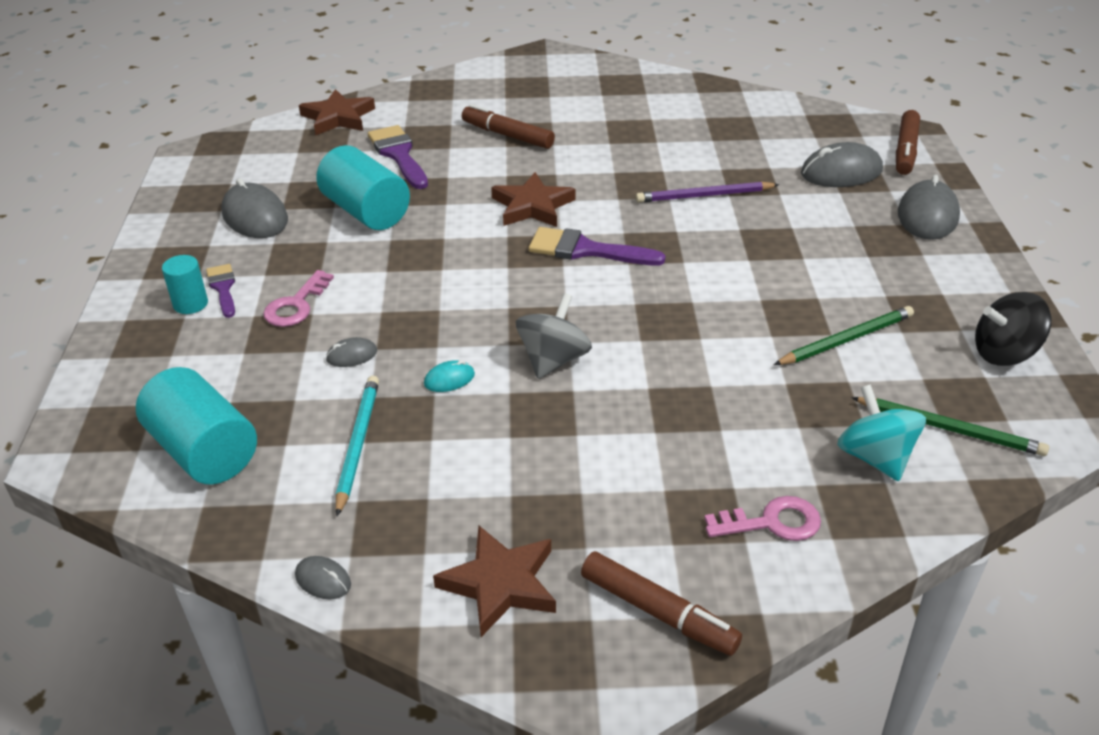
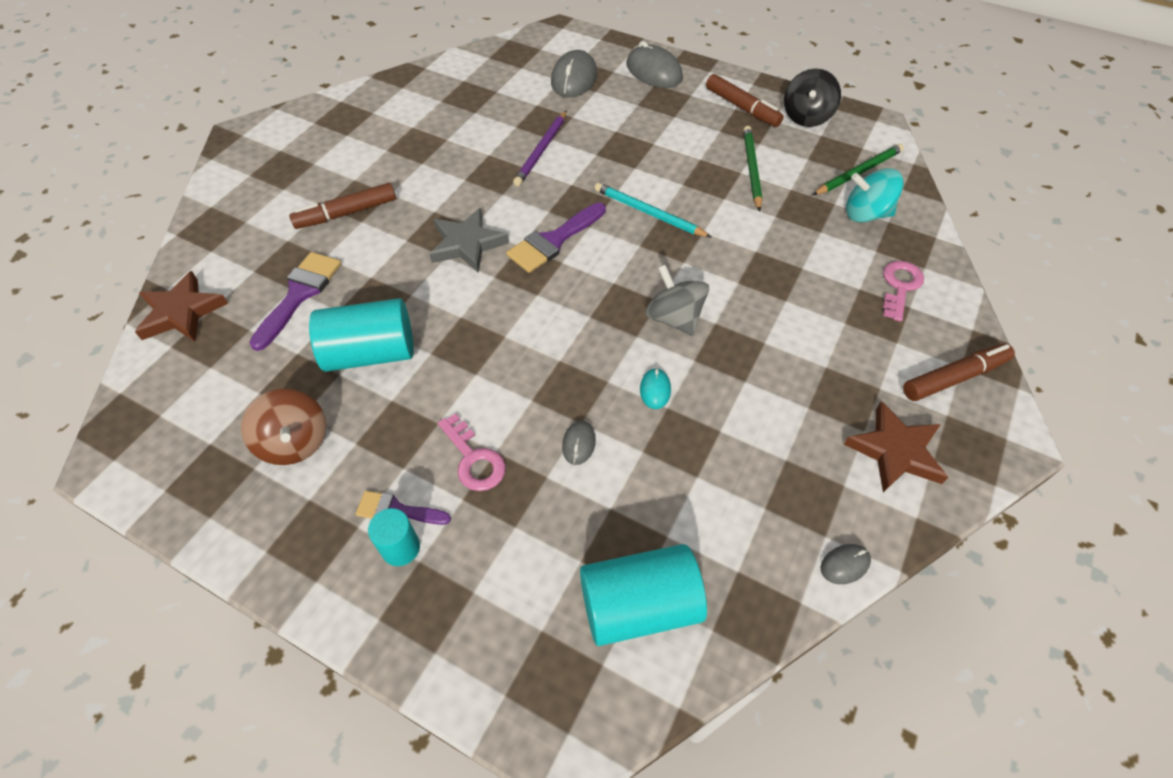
camera: 60 degrees left, 15 degrees up
grey mouse [221,178,288,238] -> brown spinning top [241,389,326,465]
turquoise pencil [336,376,379,516] -> turquoise pencil moved to [595,183,712,238]
purple brush [368,125,428,189] -> purple brush turned 105 degrees clockwise [249,252,341,351]
brown star [491,172,576,227] -> grey star [429,208,509,273]
brown marker [896,110,920,175] -> brown marker moved to [706,74,784,127]

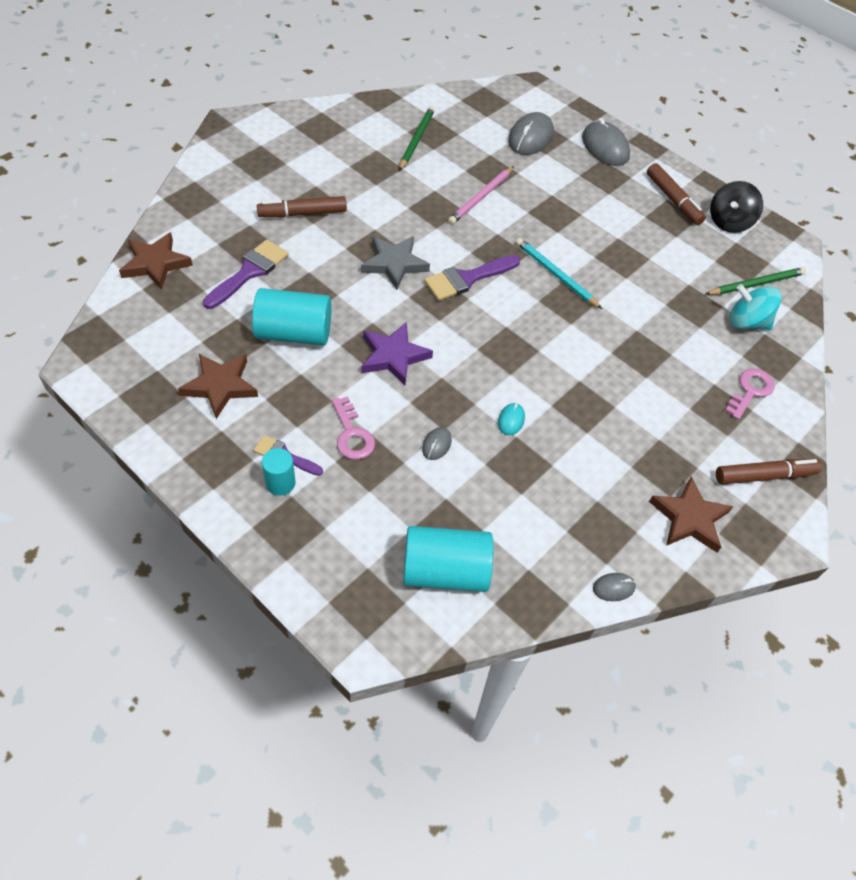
camera: 10 degrees right, 0 degrees up
brown spinning top [241,389,326,465] -> brown star [178,354,258,419]
purple pencil [513,110,567,186] -> pink pencil [448,166,514,224]
grey spinning top [645,265,709,336] -> none
green pencil [743,126,762,212] -> green pencil moved to [399,106,435,171]
none -> purple star [362,322,433,385]

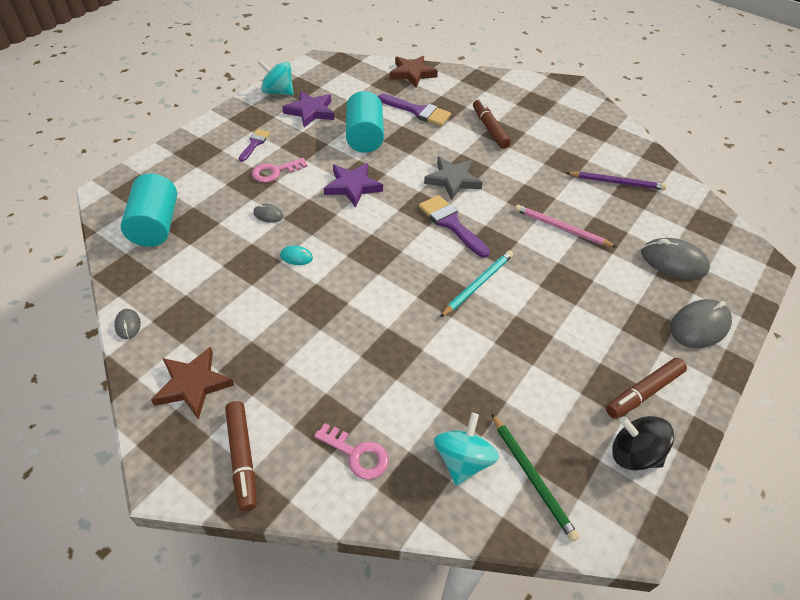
camera: 85 degrees right, 5 degrees down
brown star [178,354,258,419] -> purple star [283,91,334,128]
turquoise cylinder [262,448,296,496] -> none
green pencil [399,106,435,171] -> purple pencil [566,171,667,190]
none -> turquoise spinning top [258,60,294,95]

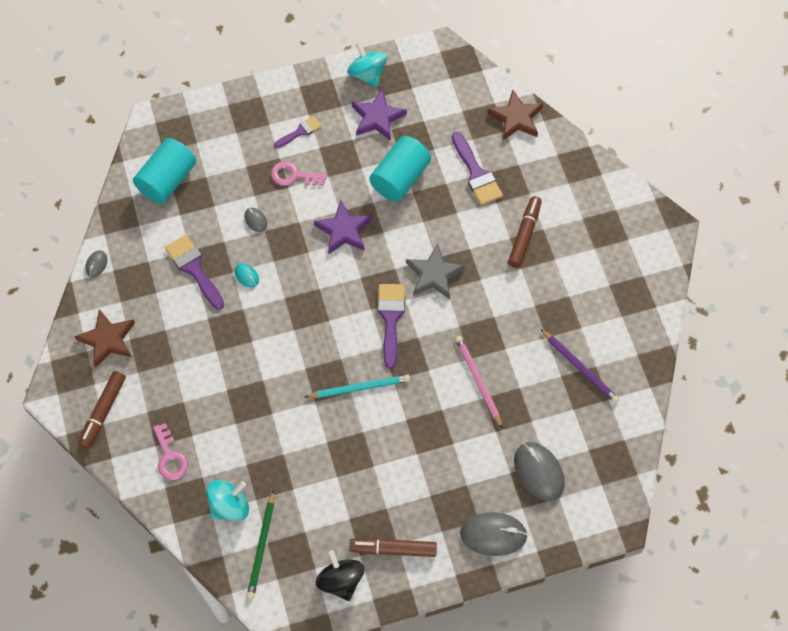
camera: 40 degrees right, 15 degrees up
none -> purple brush [165,235,224,310]

